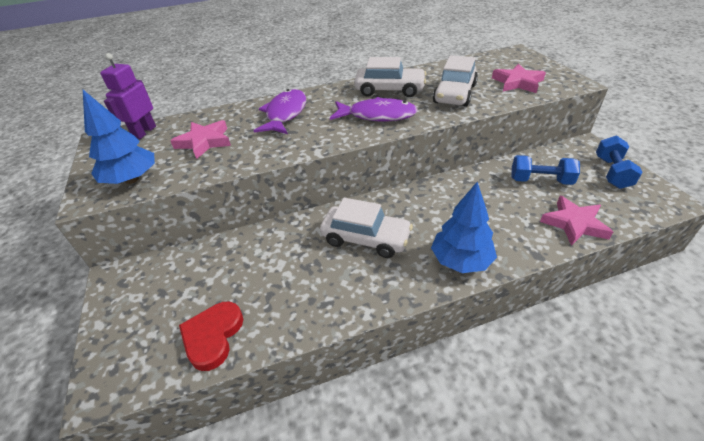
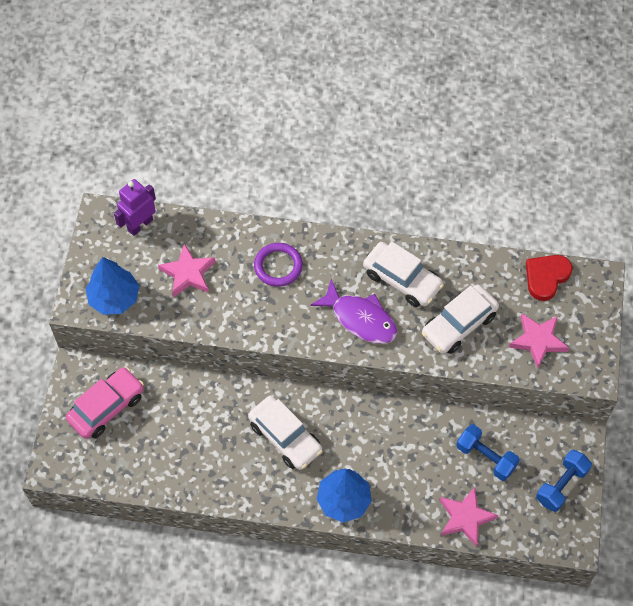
camera: 25 degrees right, 20 degrees up
red heart [179,302,243,371] -> red heart moved to [526,255,572,301]
purple fish [253,89,306,134] -> purple ring [254,243,303,287]
none -> pink car [66,367,144,439]

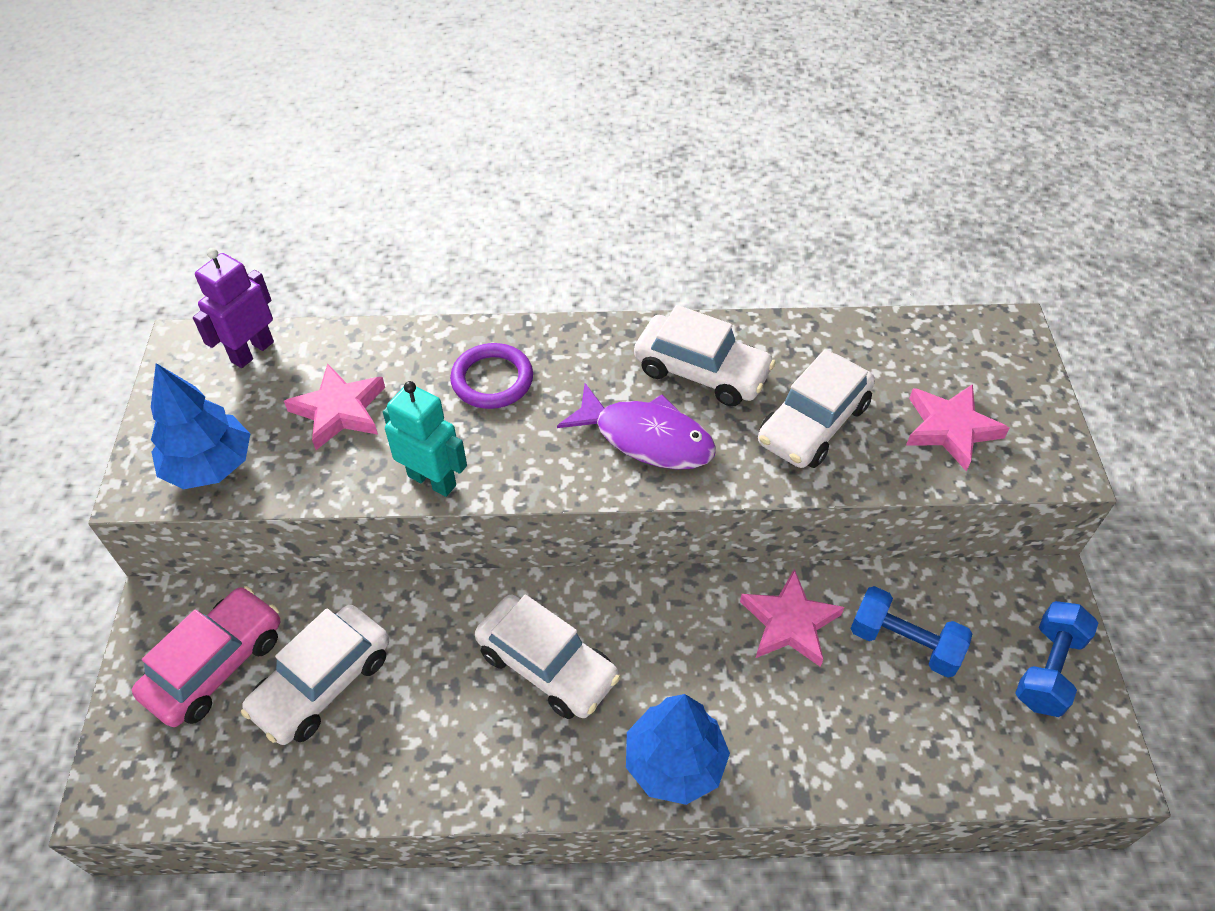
camera: 10 degrees left, 10 degrees down
pink star [440,487,498,547] -> pink star moved to [740,569,844,667]
red heart [526,255,572,301] -> none
none -> white car [241,605,389,745]
none -> turquoise robot [383,381,467,497]

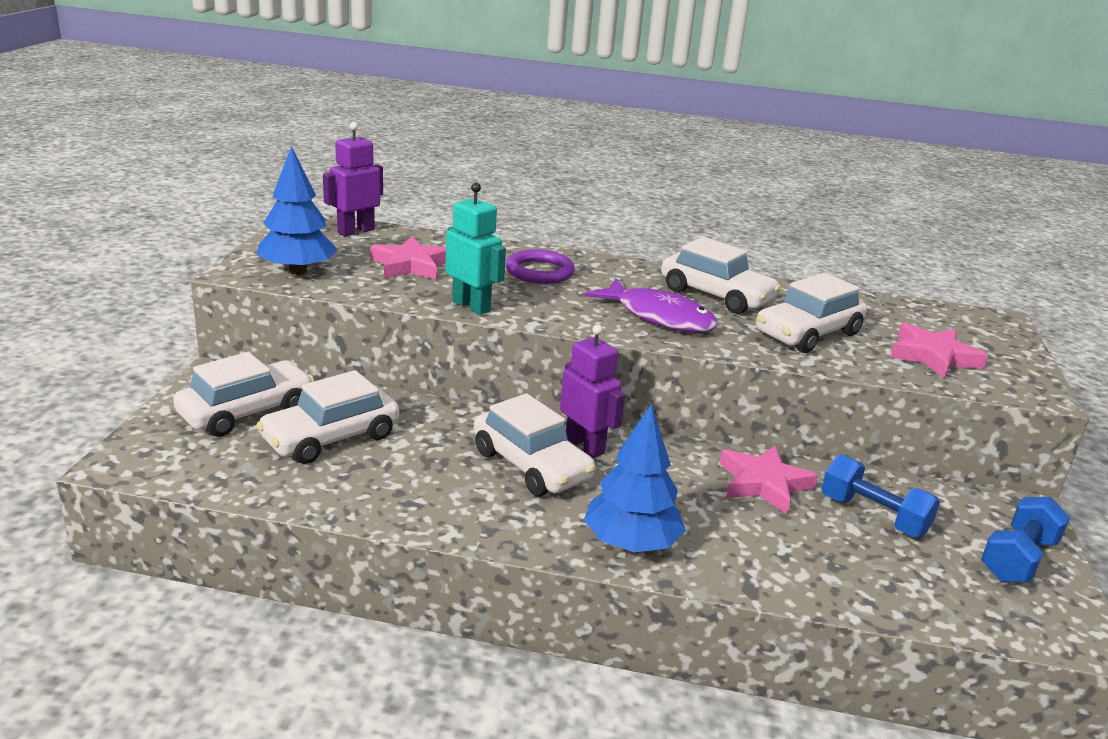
camera: 10 degrees right, 25 degrees down
pink car [132,586,280,727] -> white car [173,352,314,437]
none -> purple robot [560,324,625,458]

